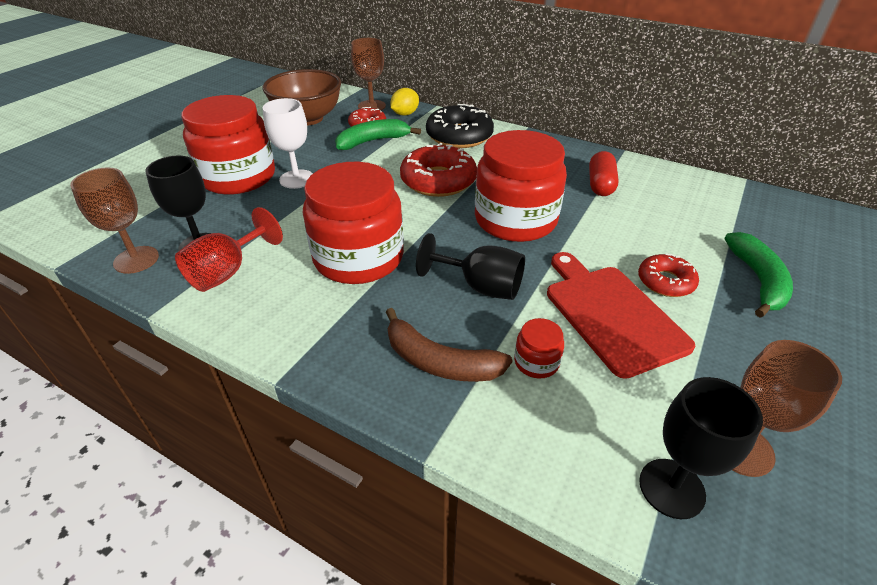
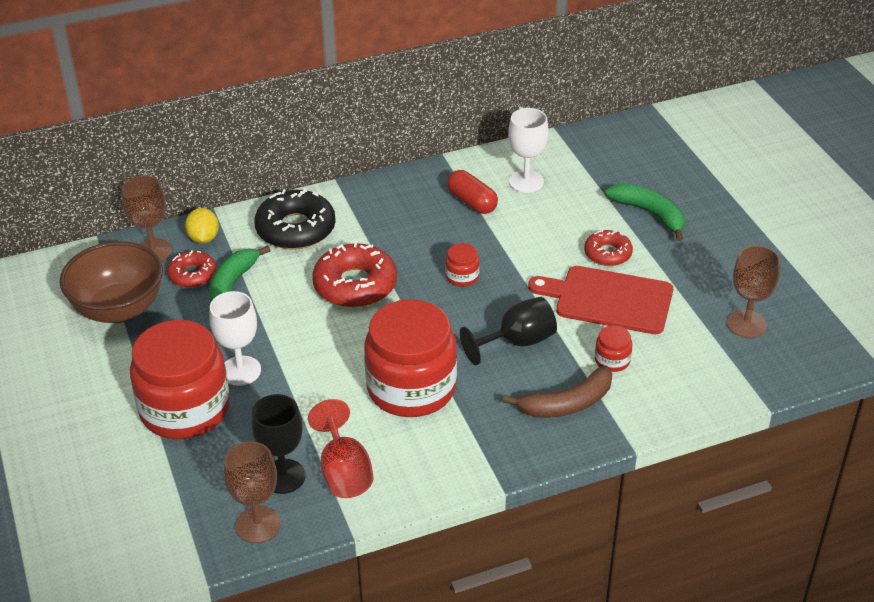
camera: 50 degrees left, 0 degrees up
red jar [475,130,567,242] -> red jar [445,243,480,287], size x0.41
black goblet [639,377,763,519] -> none
none -> white goblet [508,108,548,193]

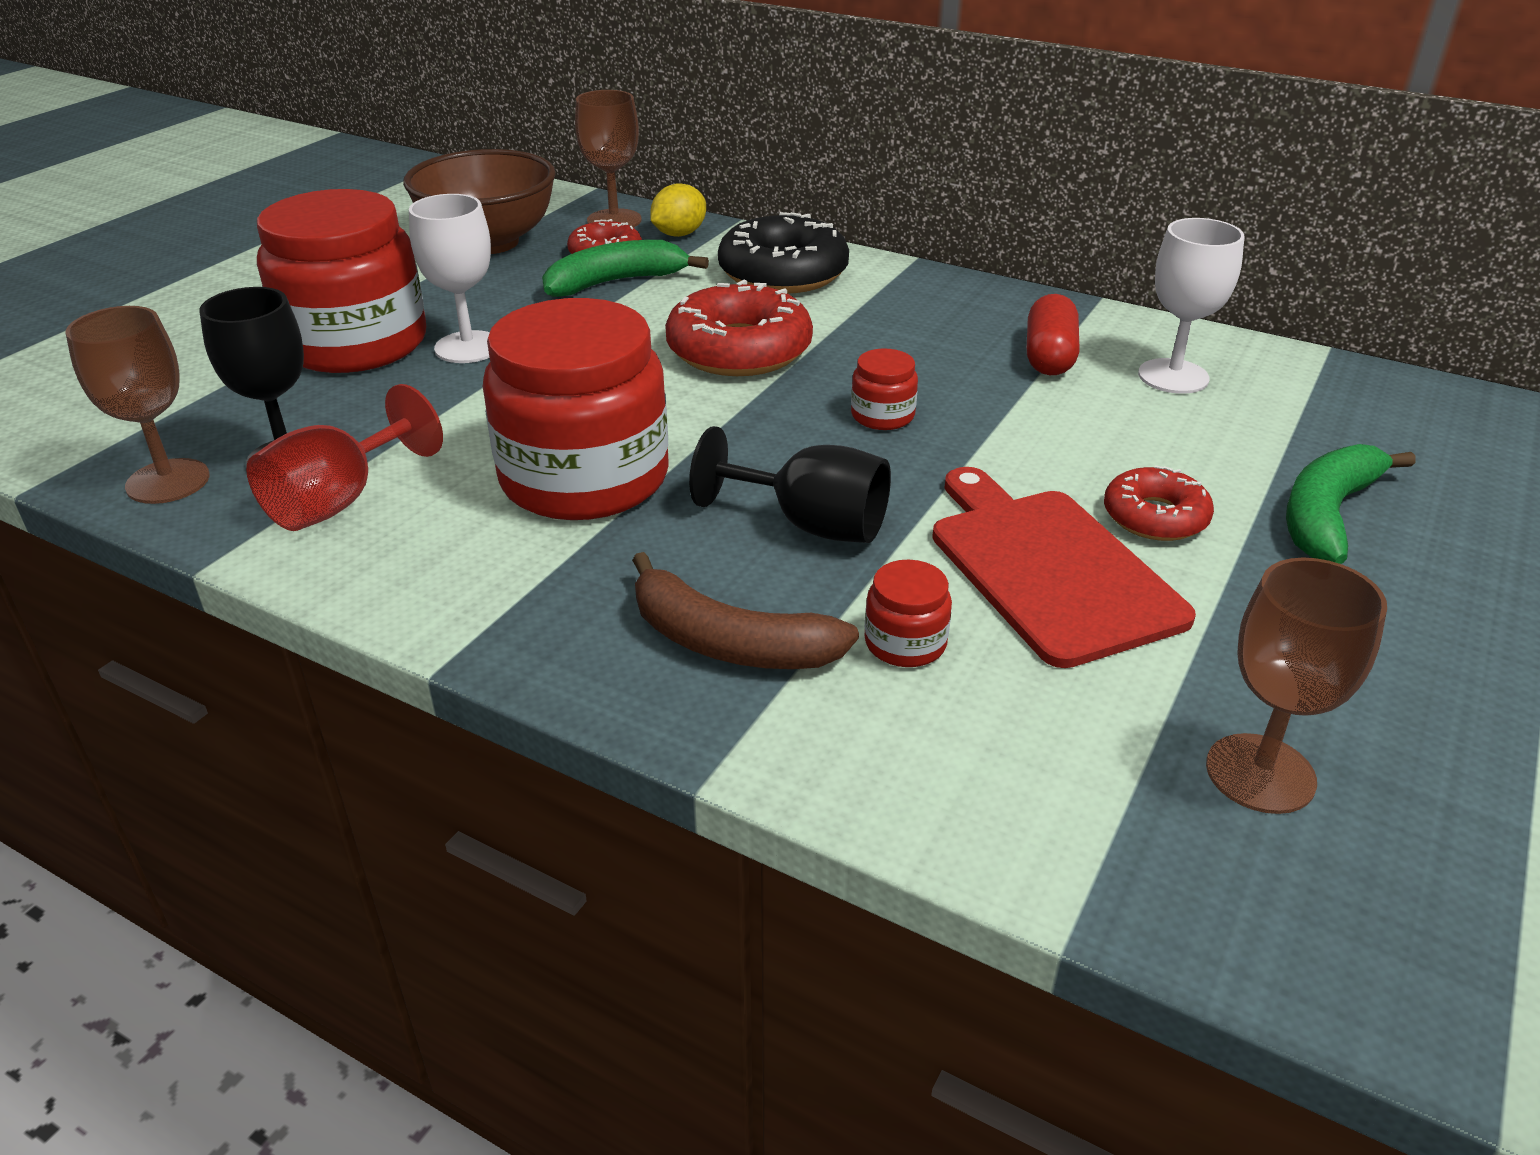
camera: 50 degrees right, 5 degrees down
green banana [605,183,685,241] -> green banana turned 150 degrees counterclockwise [1286,444,1416,564]

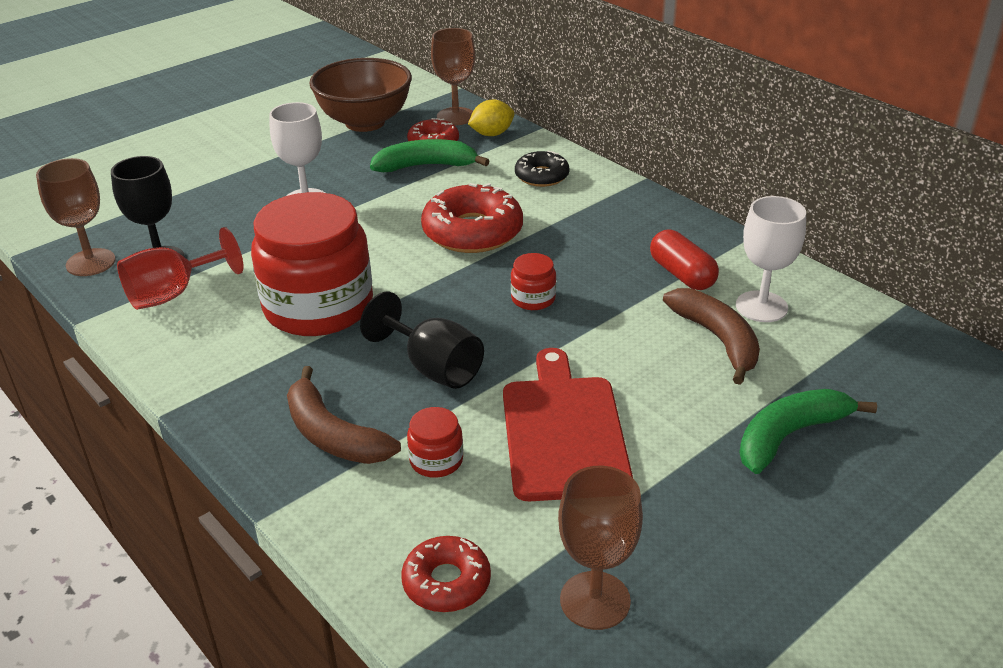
camera: 20 degrees right, 0 degrees up
red jar [257,189,426,373] -> none
black donut [718,212,849,294] -> black donut [515,150,570,187], size x0.58
red capsule [1027,294,1079,375] -> red capsule turned 60 degrees counterclockwise [650,230,719,290]
red donut [1104,465,1214,541] -> red donut moved to [401,536,491,612]
none -> brown banana [663,288,760,385]

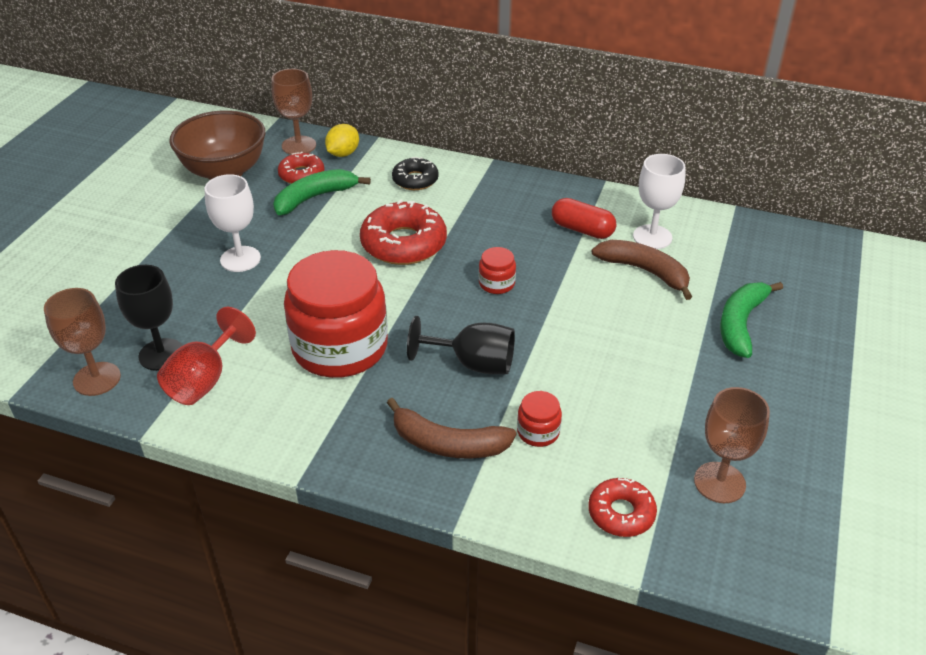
camera: 30 degrees left, 5 degrees up
red cutting board [503,348,633,502] -> none

